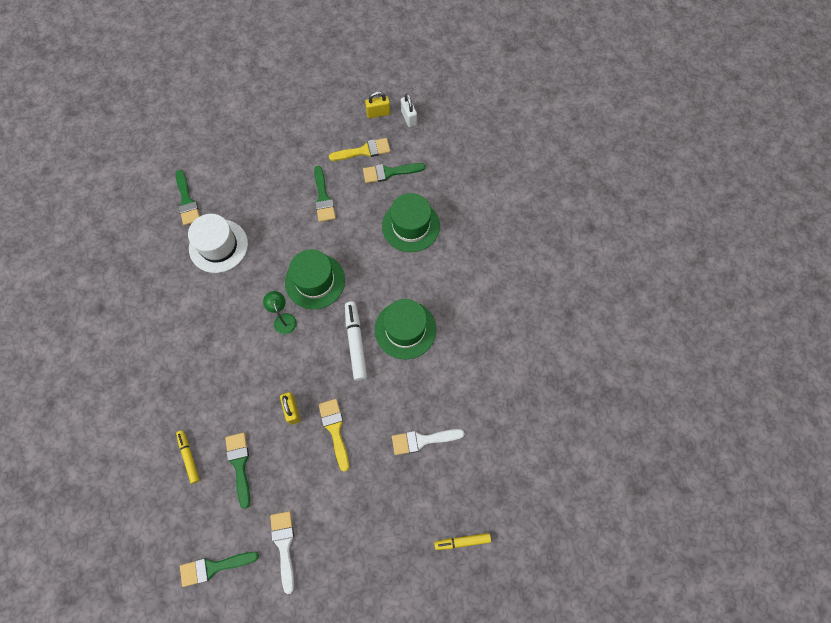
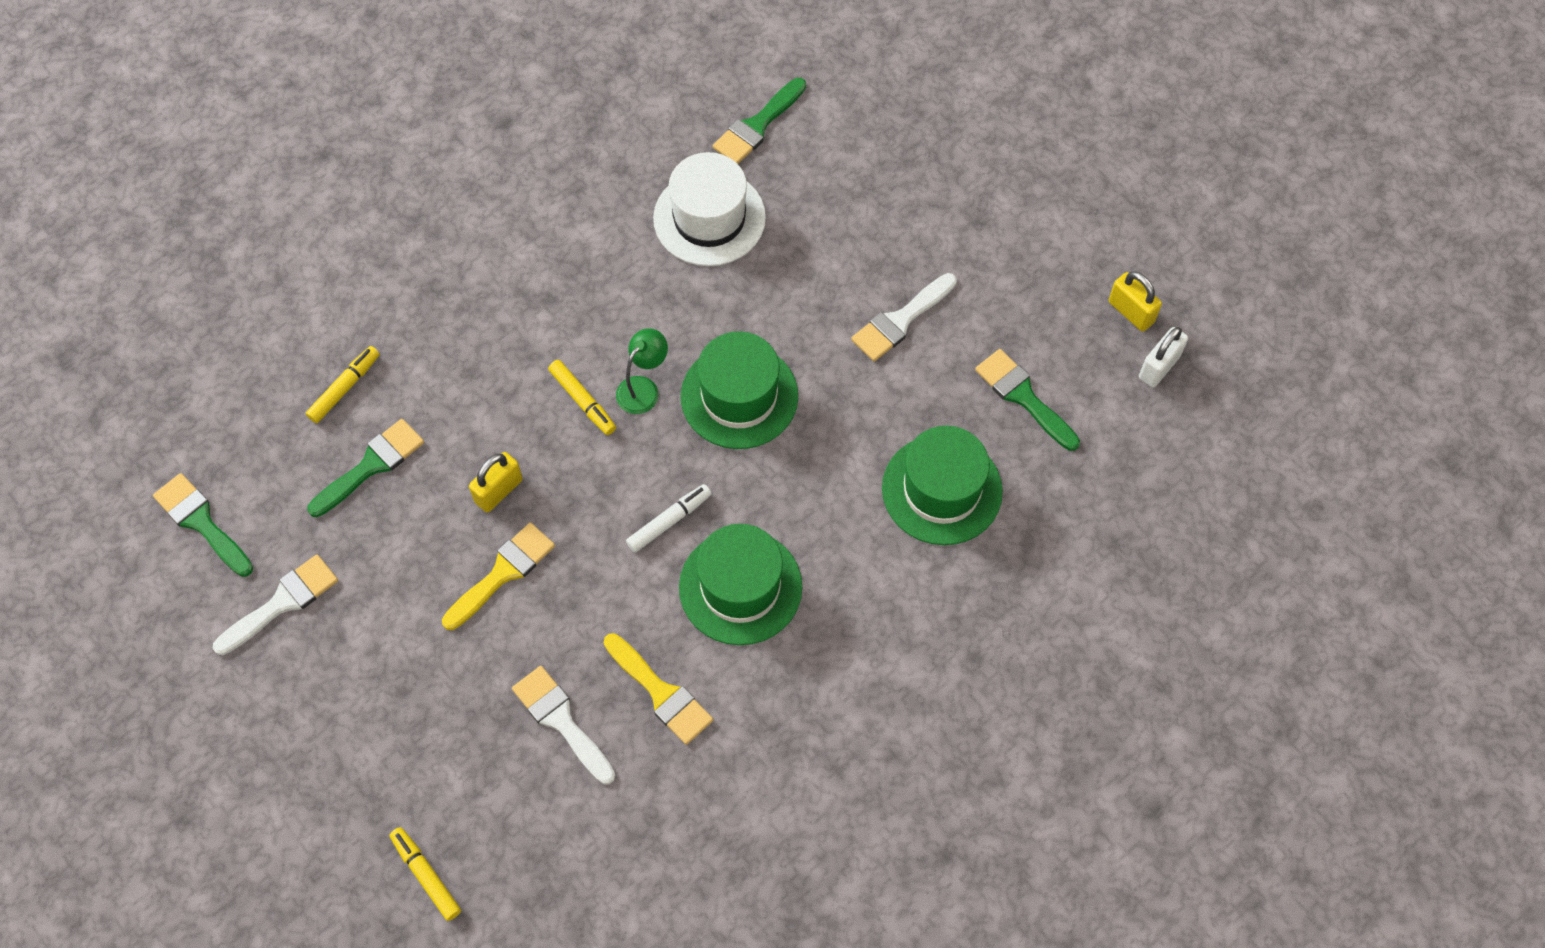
camera: 60 degrees right, 5 degrees down
green brush [314,166,336,222] -> white brush [851,273,957,362]
yellow brush [329,138,391,161] -> yellow brush moved to [604,633,713,745]
white marker [345,301,367,381] -> white marker [626,484,712,553], size x0.63
none -> yellow marker [548,360,616,435]

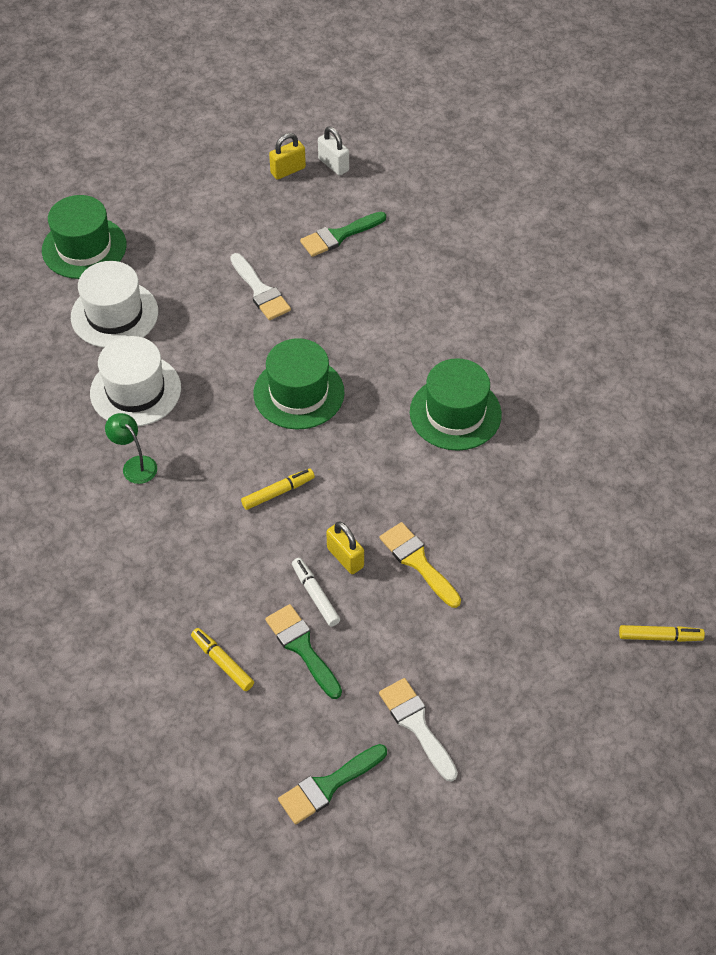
camera: 80 degrees left, 10 degrees down
yellow marker [389,827,461,921] -> yellow marker turned 150 degrees counterclockwise [619,625,705,642]
white brush [512,666,615,785] -> none
yellow brush [604,633,713,745] -> none
green lamp [616,328,668,414] -> green lamp moved to [105,413,157,484]
white marker [626,484,712,553] -> white marker moved to [292,558,340,627]
green brush [713,78,806,164] -> none
green hat [882,426,1003,545] -> green hat moved to [42,195,126,279]
none -> white hat [71,261,158,347]

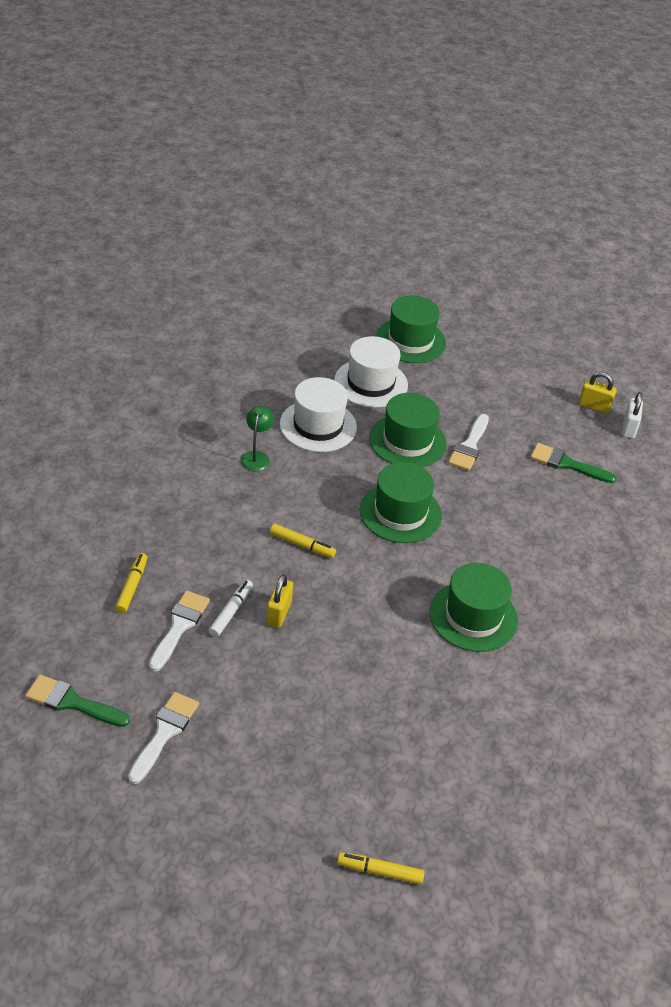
camera: 50 degrees right, 10 degrees down
green brush [265,604,342,699] -> white brush [149,591,210,671]
yellow brush [380,522,461,608] -> none
yellow marker [619,625,705,642] -> yellow marker turned 135 degrees clockwise [337,852,425,885]
none -> green hat [369,393,447,467]

